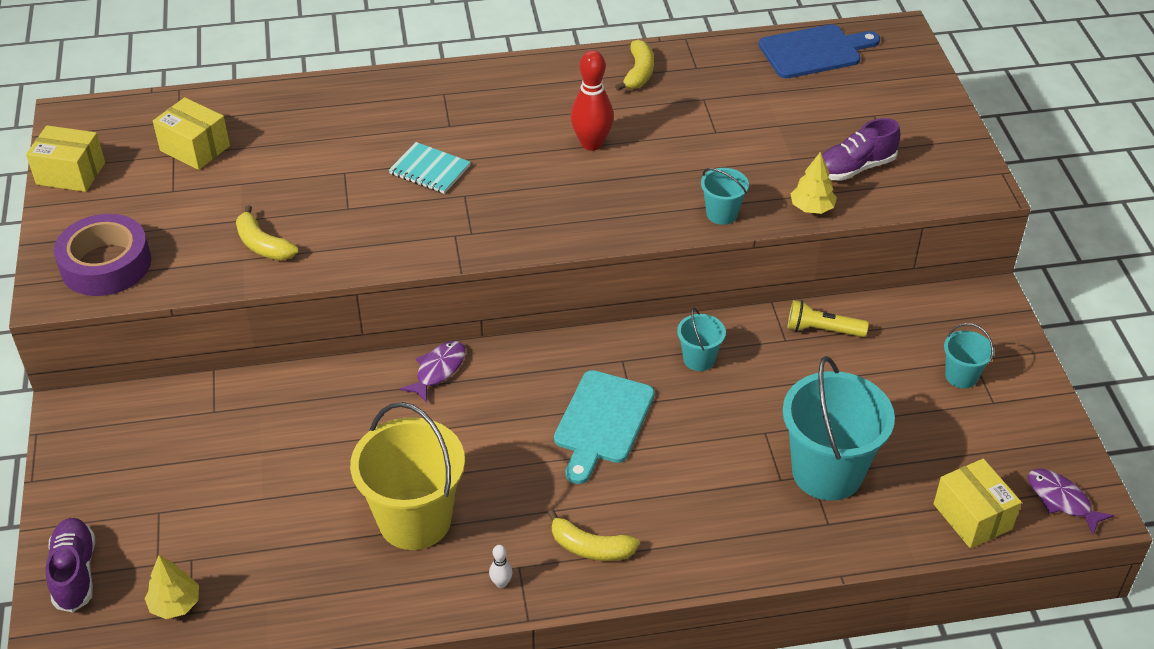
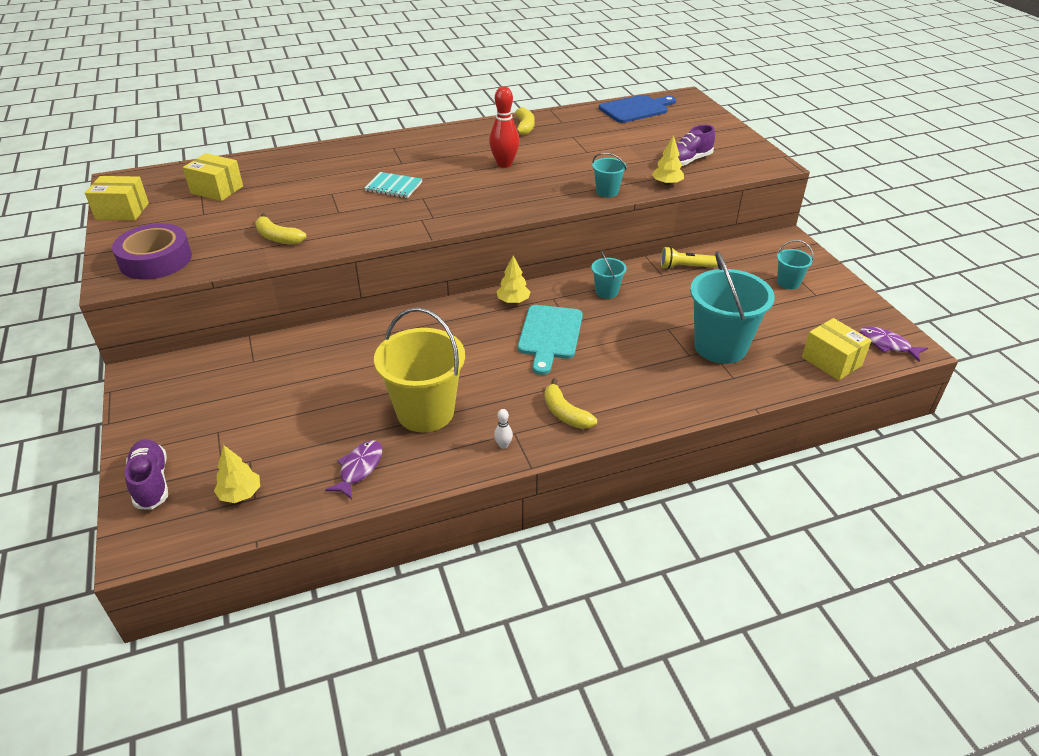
camera: 10 degrees left, 5 degrees down
purple fish [400,341,466,403] -> purple fish moved to [325,440,382,499]
yellow banana [547,509,640,561] -> yellow banana turned 45 degrees clockwise [545,378,597,429]
none -> yellow tree [496,256,531,303]

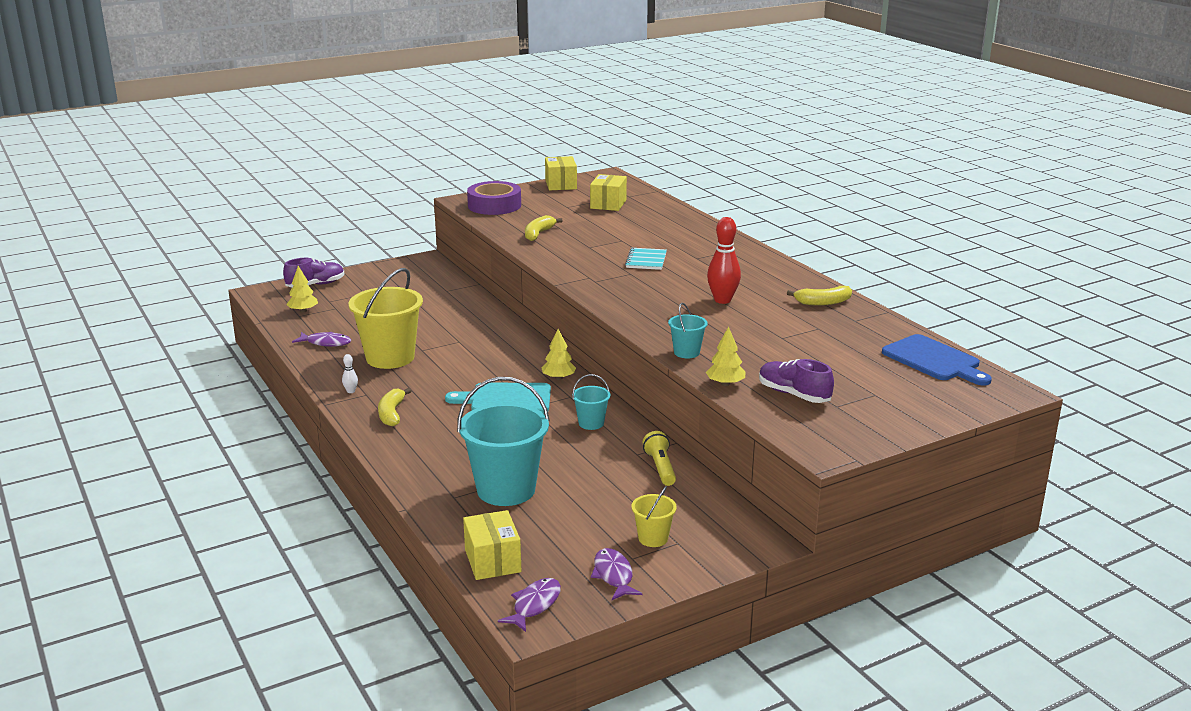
camera: 80 degrees right, 15 degrees down
yellow banana [545,378,597,429] -> yellow banana turned 45 degrees counterclockwise [378,388,411,426]
turquoise bucket [777,240,814,289] -> yellow bucket [631,486,677,547]
yellow box [802,318,872,380] -> yellow box turned 60 degrees counterclockwise [463,510,521,580]
none -> purple fish [591,548,643,600]

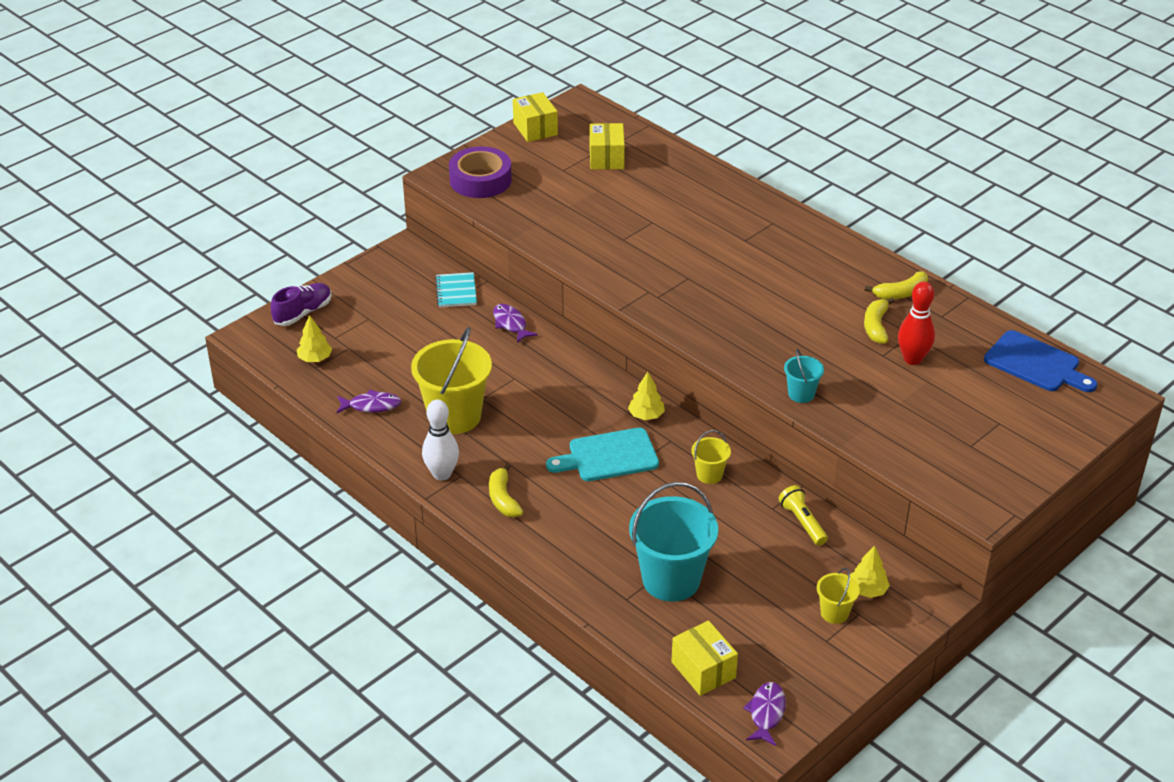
camera: 15 degrees left, 15 degrees up
white bowling pin [342,354,358,393] -> white bowling pin [422,400,459,481], size x2.19
yellow banana [525,215,563,241] -> yellow banana moved to [864,298,894,344]
turquoise bucket [572,374,611,430] -> yellow bucket [692,430,731,484]
purple fish [591,548,643,600] -> purple fish moved to [493,304,538,343]
turquoise notebook [625,248,667,270] -> turquoise notebook moved to [435,272,477,308]
yellow tree [706,326,745,386] -> yellow tree moved to [850,545,890,598]
red bowling pin [707,217,741,304] -> red bowling pin moved to [898,282,935,365]
purple shoe [759,359,834,403] -> none

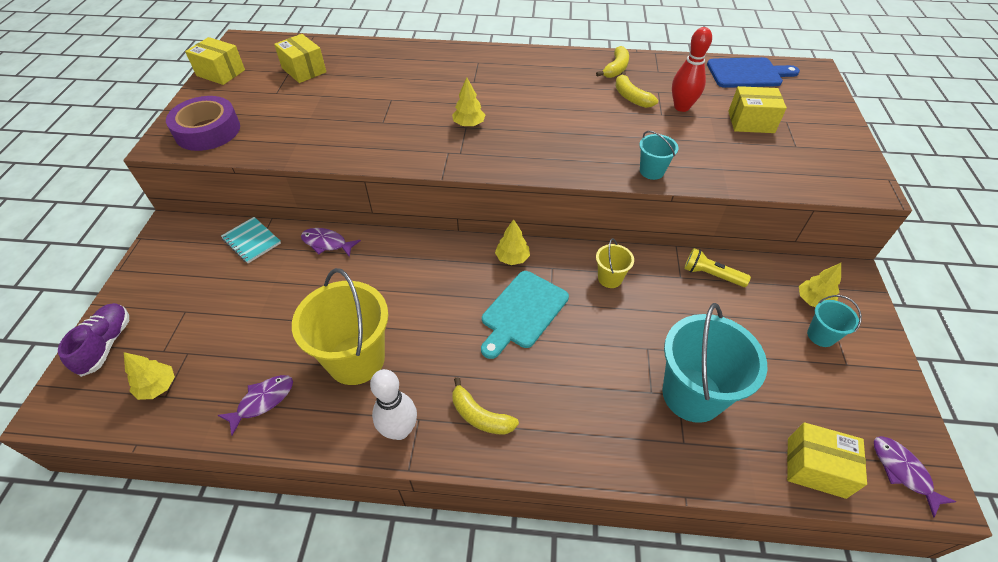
camera: 40 degrees left, 10 degrees up
yellow bucket [817,568,860,624] -> turquoise bucket [807,295,862,347]
none -> yellow tree [452,77,485,127]
none -> yellow box [728,86,787,133]

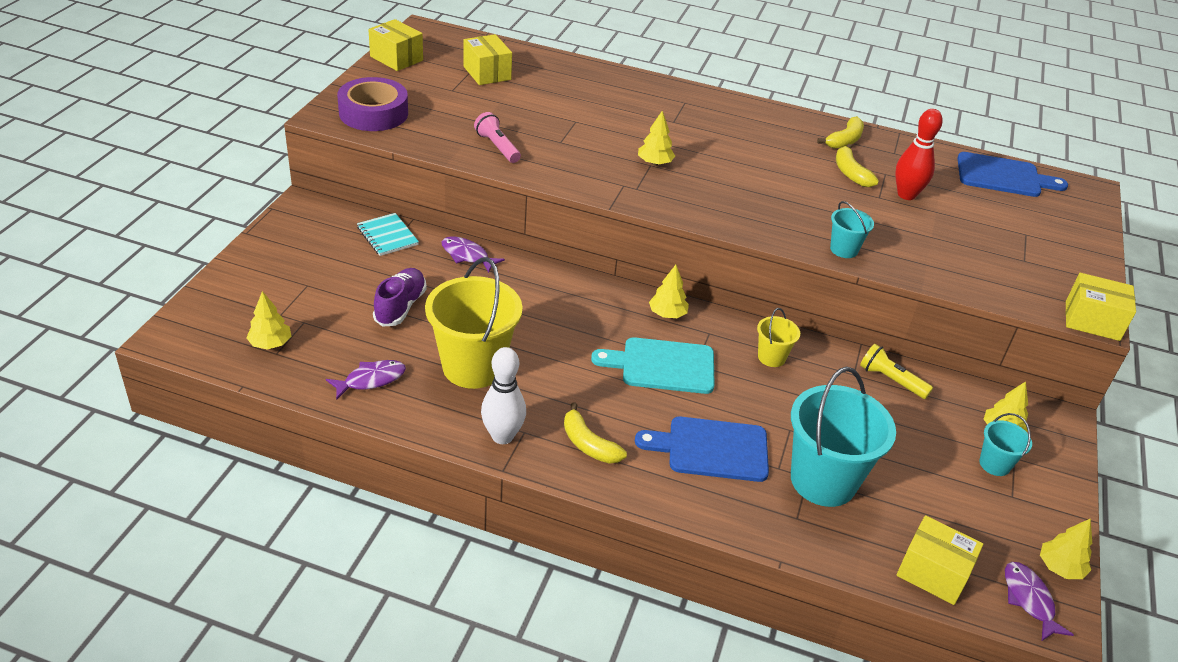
camera: 10 degrees right, 10 degrees down
purple shoe [58,303,129,377] -> purple shoe moved to [373,268,427,327]
turquoise cutting board [481,271,569,359] -> turquoise cutting board turned 45 degrees clockwise [591,337,715,394]
yellow box [728,86,787,133] -> yellow box moved to [1066,273,1136,341]
none -> pink flashlight [474,112,521,163]
none -> blue cutting board [635,417,769,482]
none -> yellow tree [1040,518,1092,579]

